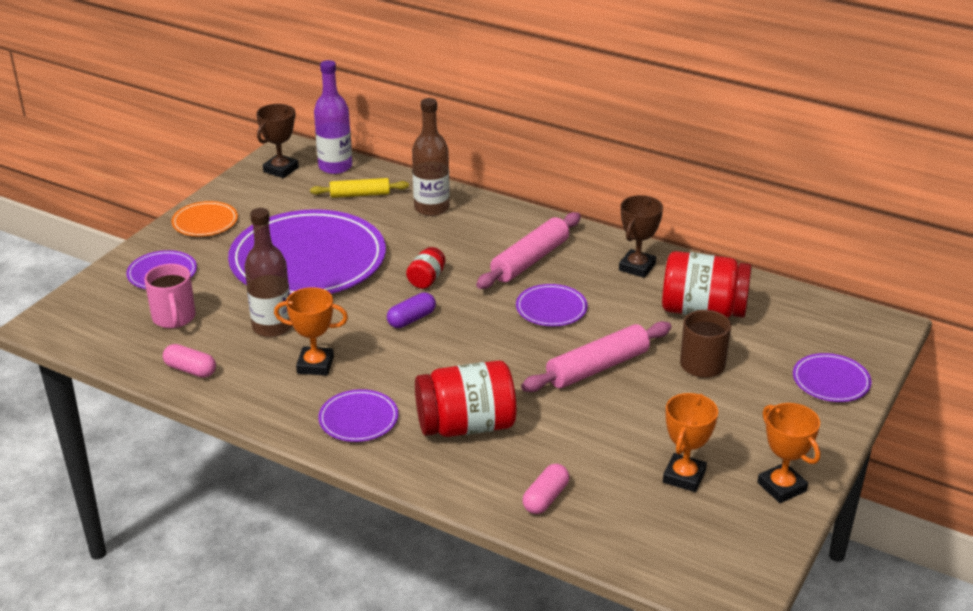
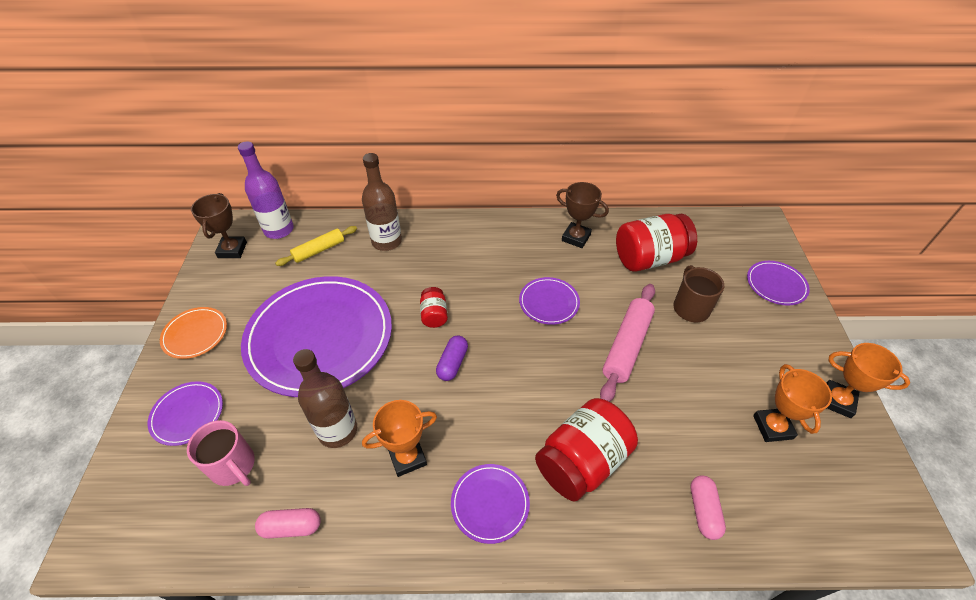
camera: 30 degrees left, 15 degrees up
pink rolling pin [476,212,581,289] -> none
brown trophy [619,195,663,278] -> brown trophy turned 60 degrees counterclockwise [556,182,609,248]

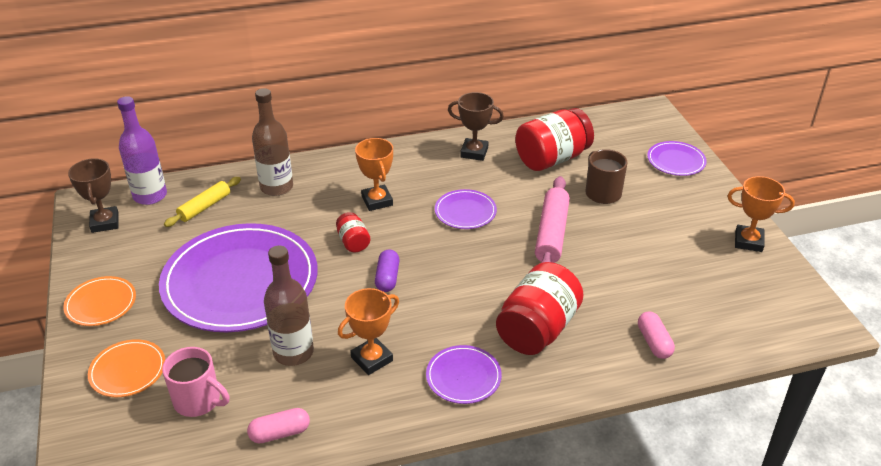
camera: 15 degrees left, 10 degrees down
purple plate [148,381,223,446] -> orange plate [88,339,165,397]
orange trophy [753,364,832,442] -> orange trophy moved to [355,138,393,211]

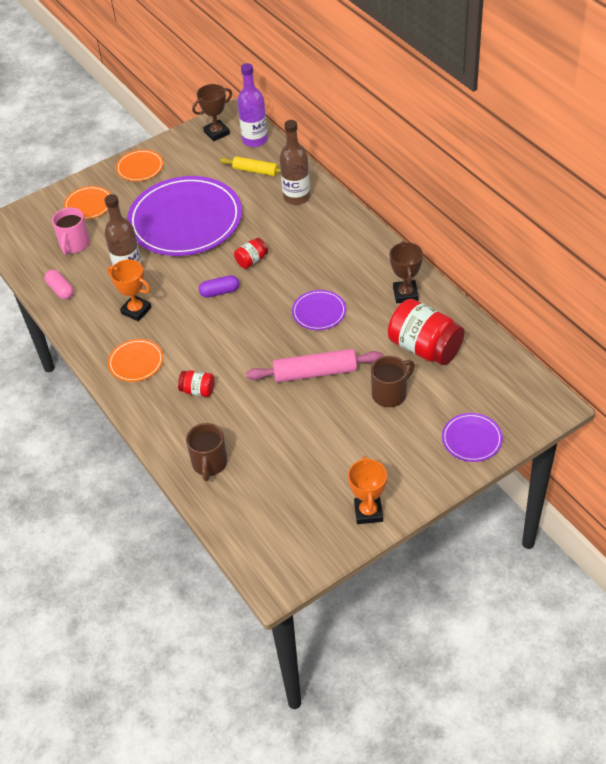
camera: 75 degrees right, 10 degrees up
orange trophy [355,138,393,211] -> none
purple plate [426,345,502,404] -> orange plate [108,339,164,382]
red jar [496,262,584,355] -> red jar [178,370,215,397], size x0.49
pink capsule [638,312,675,359] -> brown mug [186,423,228,481]

